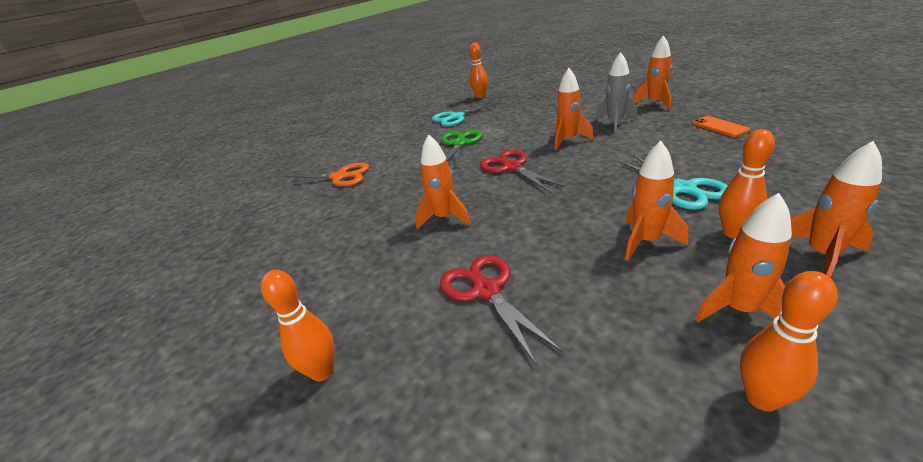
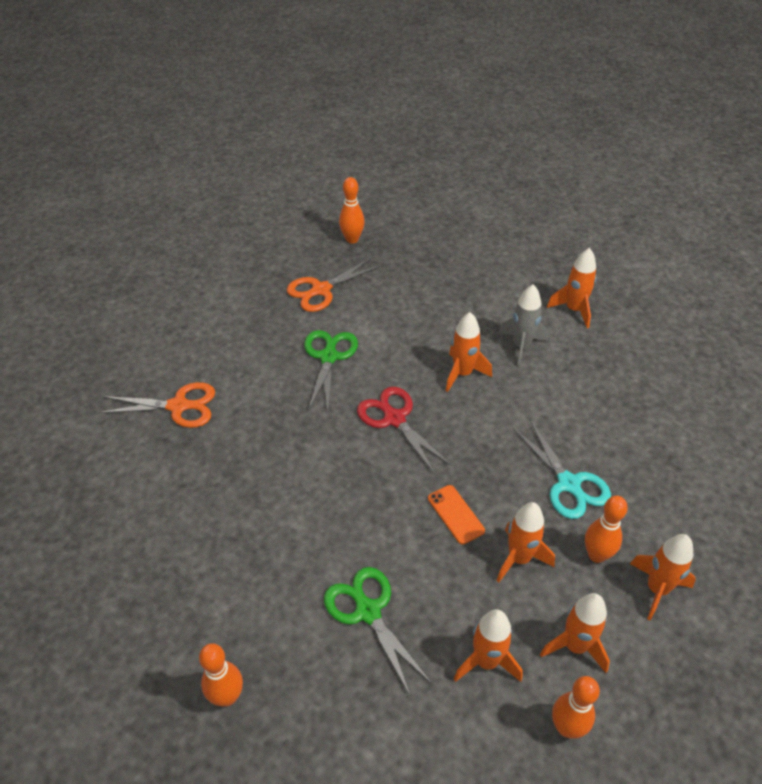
camera: 10 degrees left, 15 degrees up
orange rocket [415,134,471,229] -> orange rocket moved to [454,609,523,682]
turquoise scissors [432,100,501,127] -> orange scissors [287,257,382,312]
red scissors [440,255,562,364] -> green scissors [324,567,432,697]
orange phone [692,116,750,137] -> orange phone moved to [428,485,485,544]

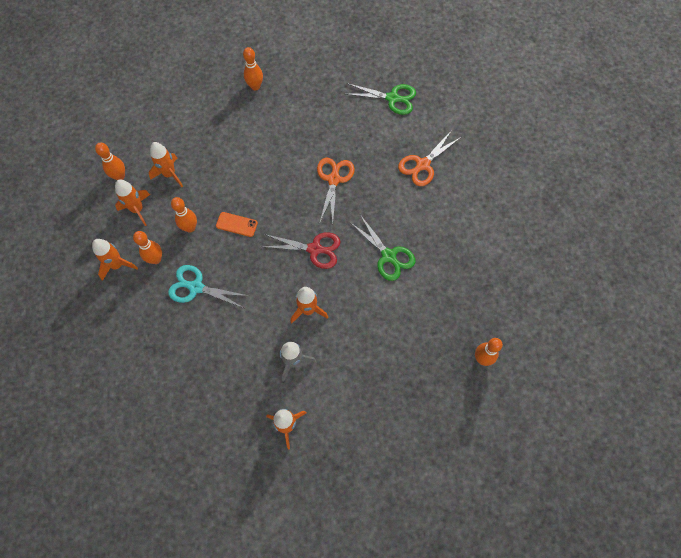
camera: 135 degrees right, 20 degrees up
orange scissors [287,257,382,312] -> orange scissors moved to [317,158,355,224]
green scissors [324,567,432,697] -> green scissors moved to [346,83,416,115]
orange rocket [497,502,555,583] -> orange bowling pin [171,197,197,233]

